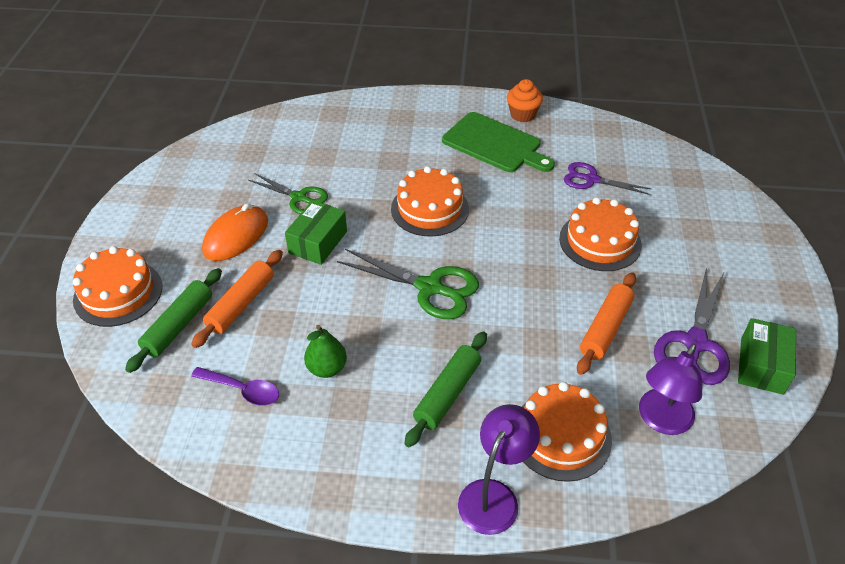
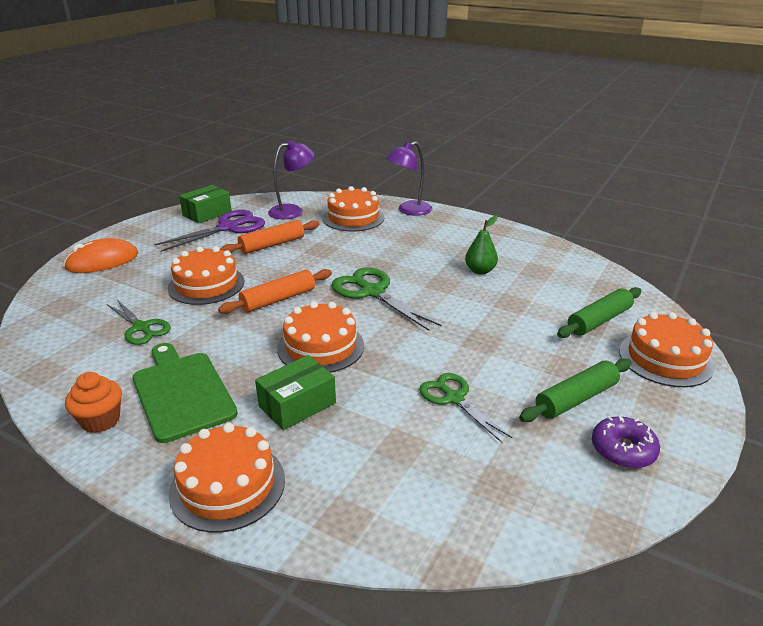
camera: 155 degrees left, 15 degrees down
orange rolling pin [191,250,283,348] -> orange rolling pin moved to [218,269,332,314]
purple spoon [191,367,279,406] -> none
orange mouse [202,203,268,261] -> orange mouse moved to [63,238,138,273]
green box [285,200,347,265] -> green box moved to [255,355,336,430]
green rolling pin [404,331,487,447] -> green rolling pin moved to [519,358,632,422]
purple scissors [564,162,652,195] -> green scissors [107,300,171,345]
none -> orange cake [169,423,285,533]
none -> purple donut [592,416,660,468]

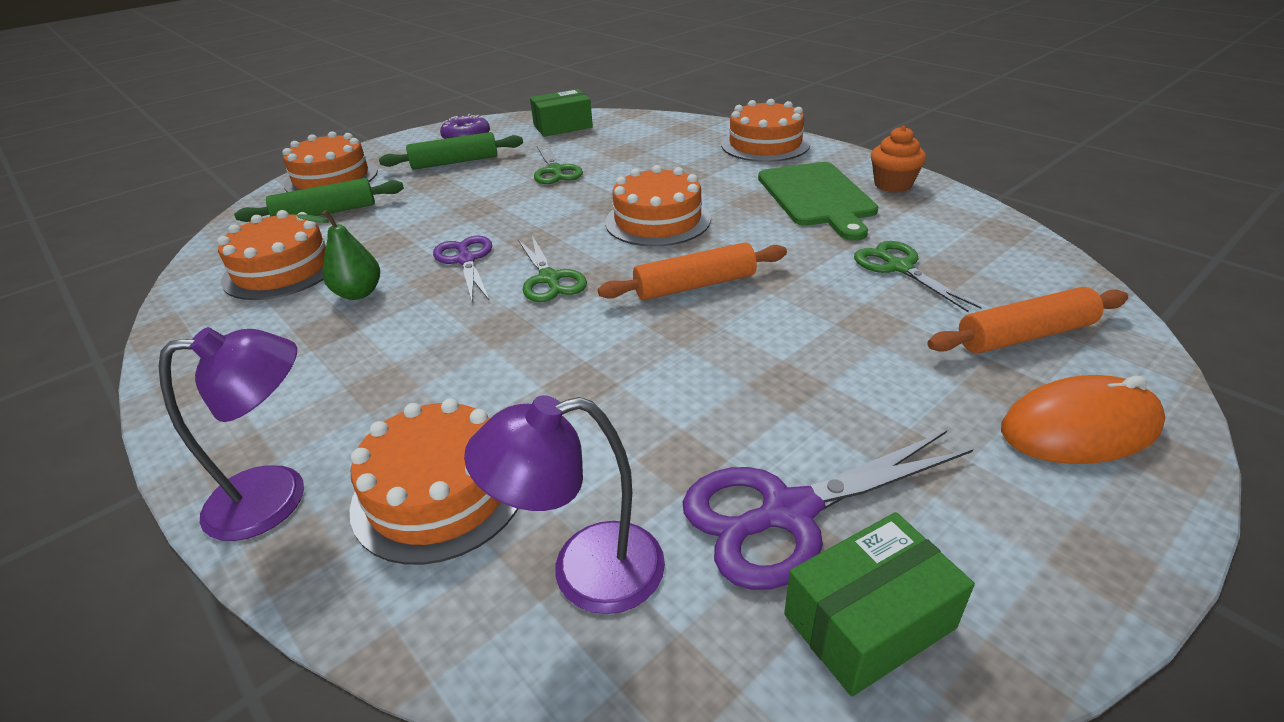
camera: 160 degrees left, 5 degrees up
orange cake [168,246,244,305] -> orange cake moved to [217,210,327,300]
orange rolling pin [220,220,320,254] -> orange rolling pin moved to [927,287,1128,354]
green box [255,355,336,430] -> green box moved to [530,89,593,137]
green scissors [331,267,442,331] -> green scissors [518,235,587,302], size x0.66
none -> purple scissors [433,236,492,300]

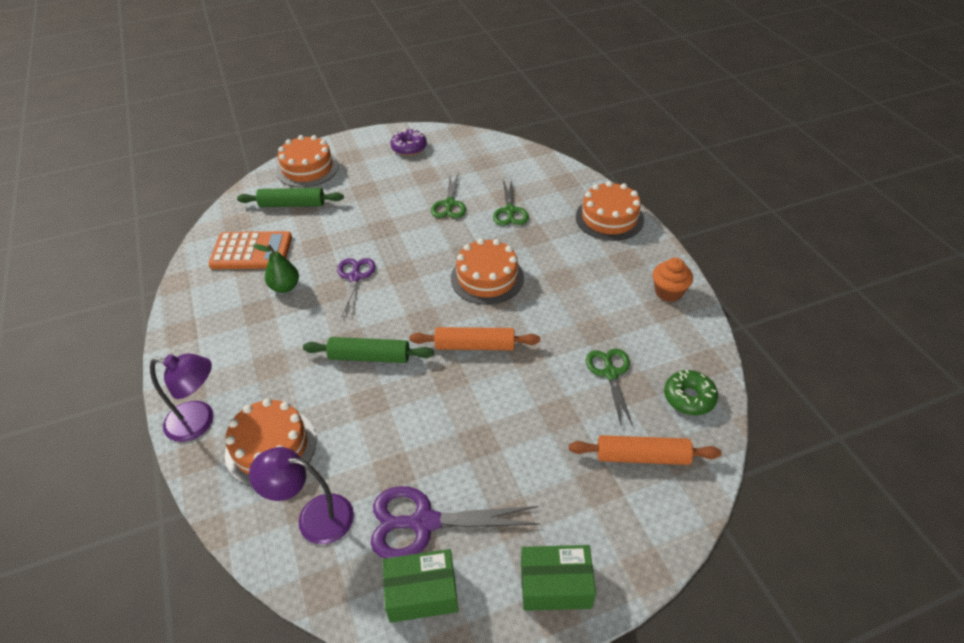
camera: 20 degrees right, 10 degrees up
orange cake [217,210,327,300] -> orange calculator [208,231,292,269]
green rolling pin [379,132,523,170] -> green rolling pin moved to [303,337,434,363]
green scissors [518,235,587,302] -> green scissors moved to [493,179,529,226]
green box [530,89,593,137] -> green box moved to [521,545,596,611]
green cutting board [758,162,878,241] -> none
orange mouse [1001,375,1165,464] -> none
none -> green donut [664,370,718,415]

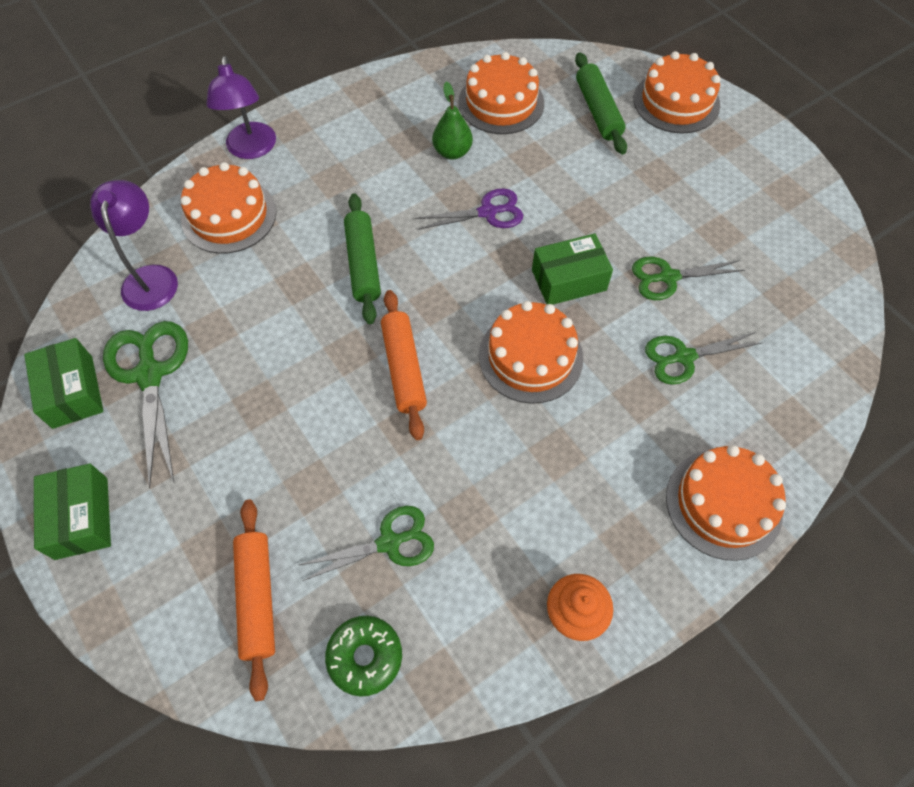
camera: 75 degrees right, 15 degrees up
orange calculator [208,231,292,269] -> orange cake [458,52,544,134]
purple scissors [371,486,540,559] -> green scissors [103,321,188,488]
purple donut [391,129,427,156] -> none
none -> green box [532,234,613,305]

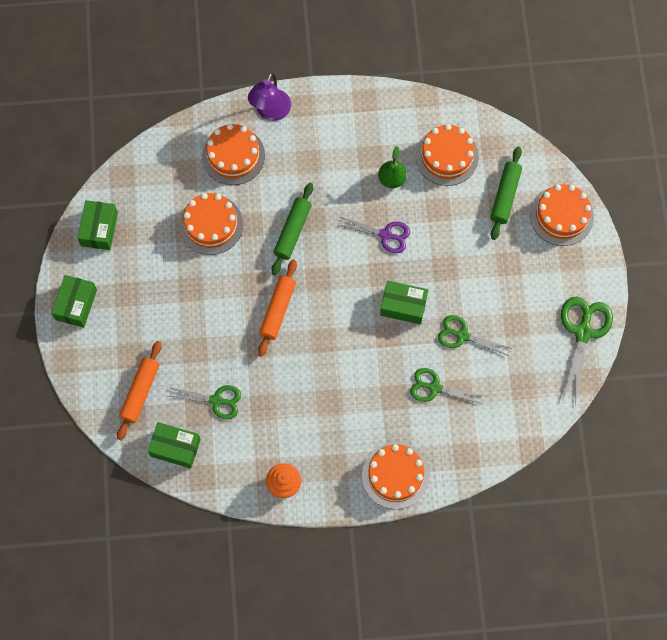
camera: 30 degrees right, 10 degrees up
purple lamp [90,180,178,311] -> none
green scissors [103,321,188,488] -> green scissors moved to [561,297,613,406]
green donut [325,616,402,696] -> green box [148,422,201,468]
orange cake [479,301,583,404] -> orange cake moved to [179,193,243,255]

